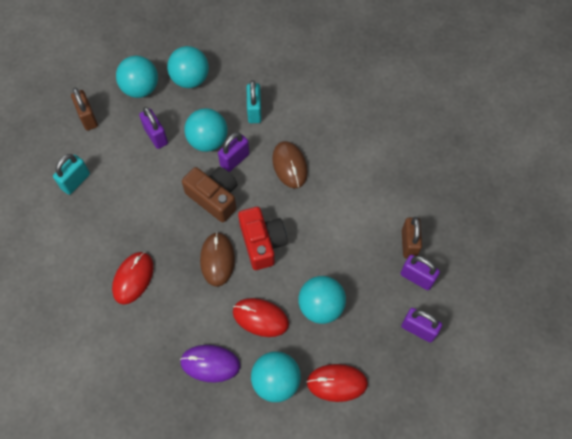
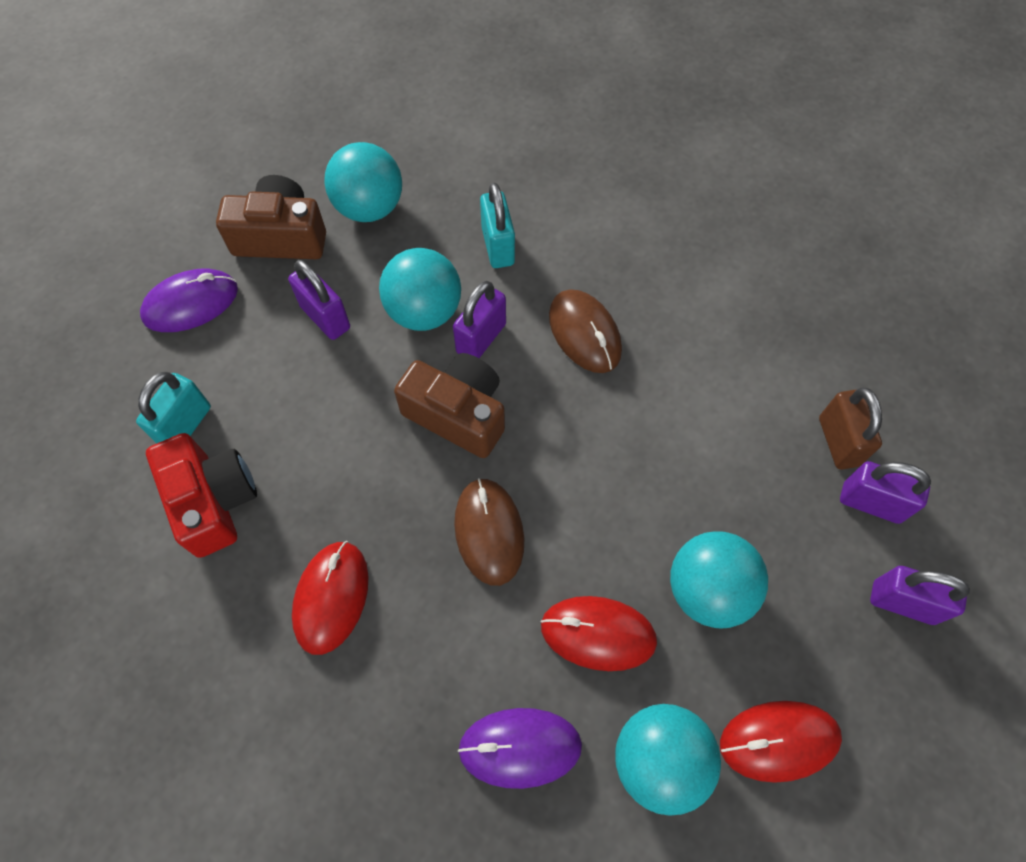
camera: 10 degrees left, 0 degrees up
brown padlock [71,88,98,131] -> purple mouse [140,268,238,332]
turquoise ball [116,56,158,98] -> brown camera [216,175,326,259]
red camera [238,207,288,270] -> red camera moved to [146,433,257,558]

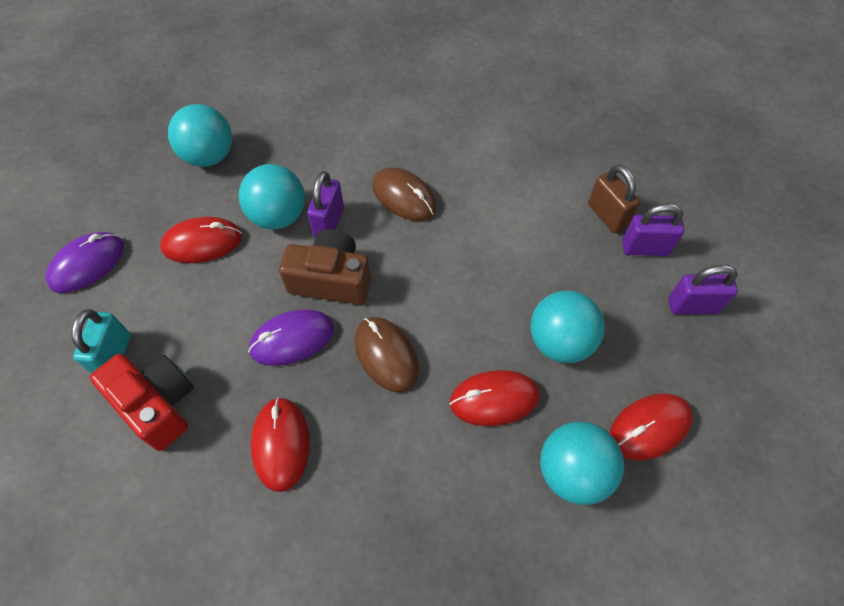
camera: 20 degrees left, 5 degrees down
brown camera [216,175,326,259] -> none
purple padlock [288,260,350,340] -> red mouse [160,217,242,263]
purple mouse [458,708,582,789] -> purple mouse moved to [248,309,334,366]
turquoise padlock [480,183,515,268] -> none

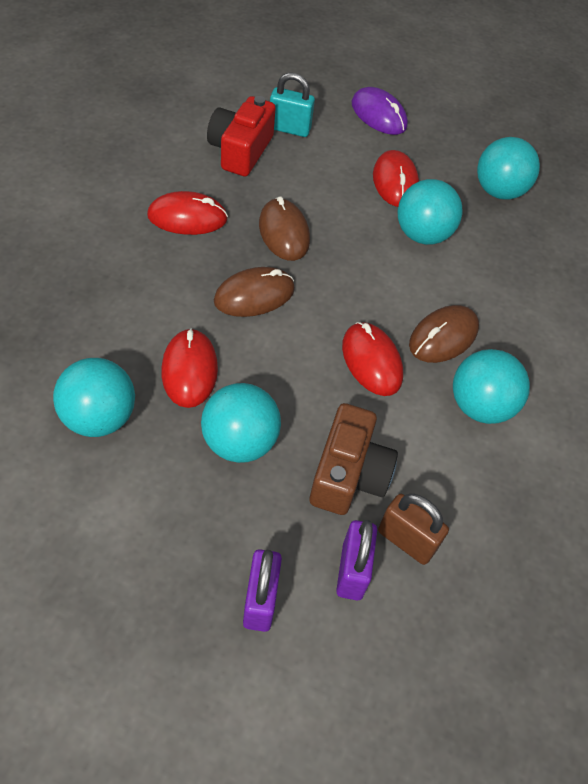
camera: 90 degrees right, 5 degrees down
red camera [90,354,194,451] -> red camera turned 150 degrees clockwise [207,96,276,177]
purple mouse [248,309,334,366] -> brown mouse [259,196,310,261]
brown camera [279,229,371,305] -> brown camera moved to [310,403,398,515]
purple padlock [307,171,344,238] -> none
brown padlock [588,165,640,233] -> brown padlock turned 60 degrees clockwise [378,494,449,565]
red mouse [610,393,693,461] -> red mouse moved to [342,322,403,396]
none -> turquoise ball [453,349,530,424]

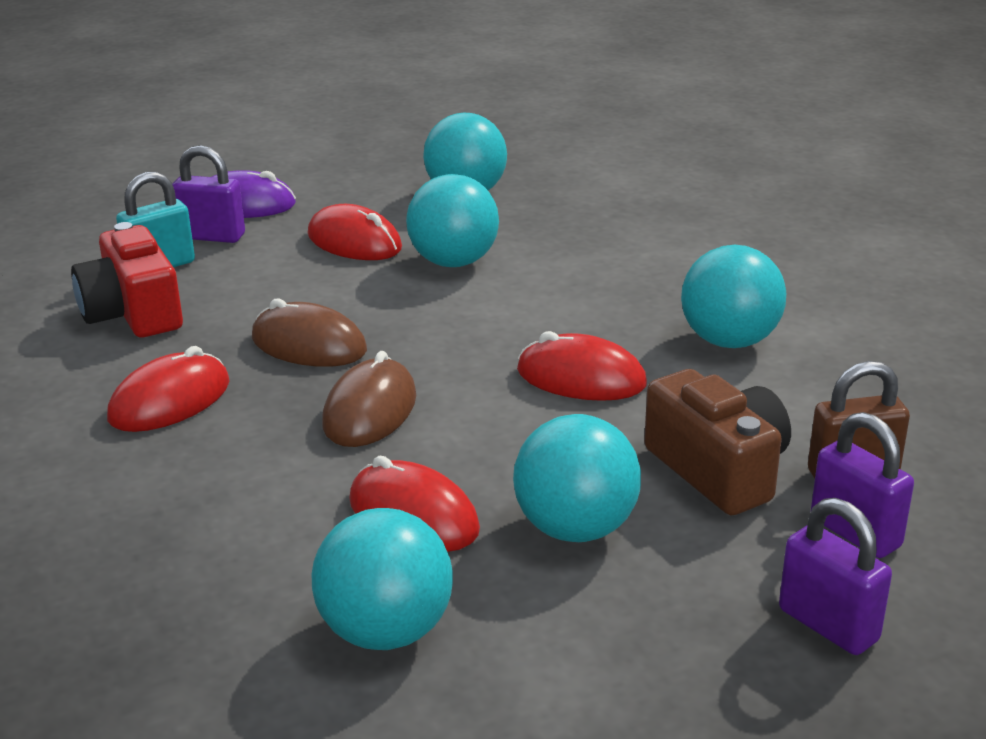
camera: 40 degrees left, 25 degrees down
brown mouse [409,305,479,363] -> none
none -> purple padlock [172,145,245,243]

